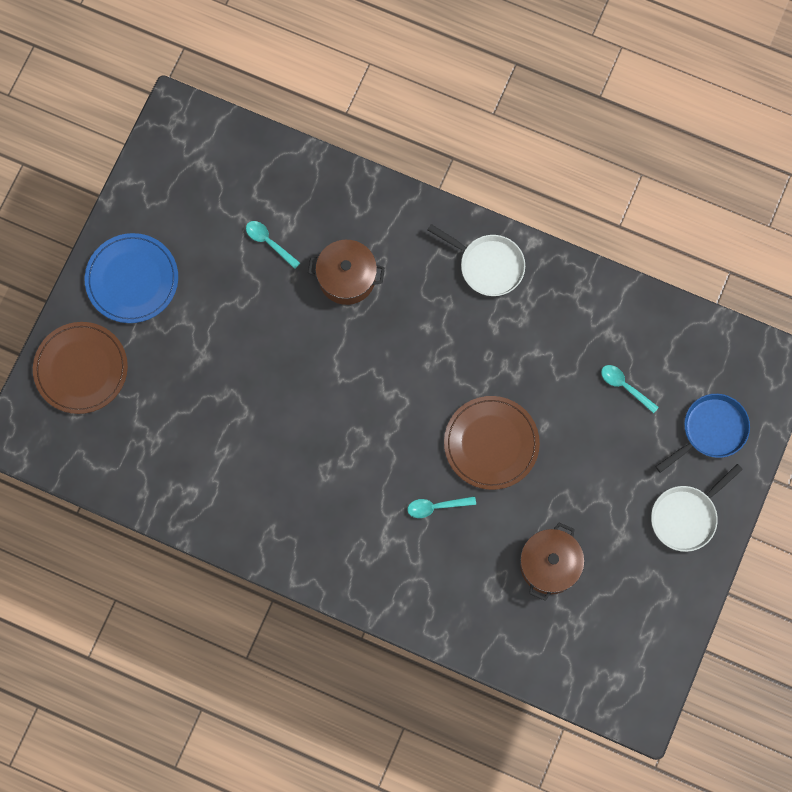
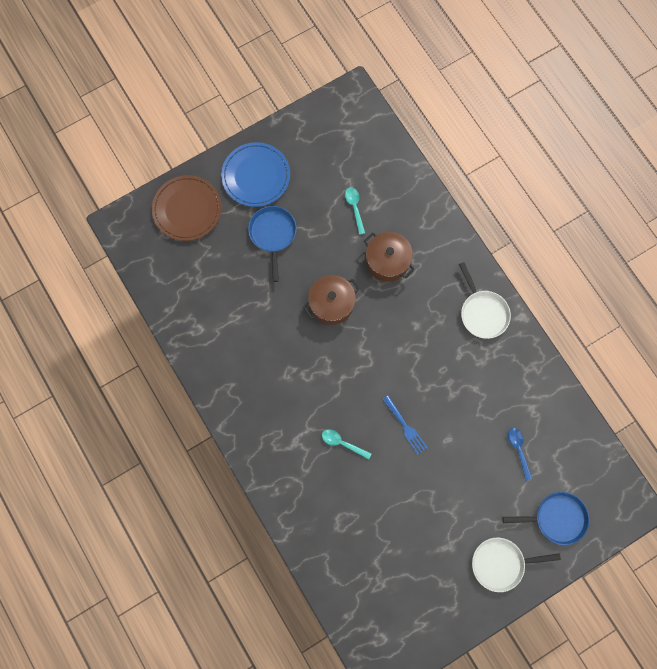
camera: 35 degrees right, 0 degrees up
brown plate [444,396,540,490] -> blue fork [382,395,428,455]
brown pot [520,523,584,601] -> brown pot moved to [304,275,360,325]
turquoise spoon [601,365,659,414] -> blue spoon [508,428,532,481]
none -> blue pan [248,206,296,282]

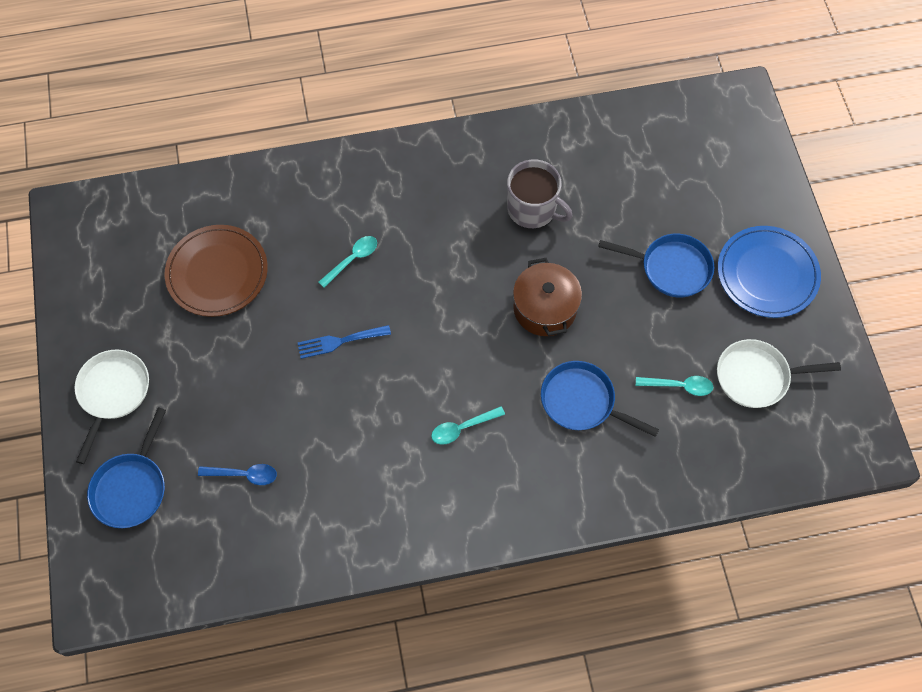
camera: 110 degrees right, 10 degrees down
brown plate [152,175,222,241] -> brown plate moved to [164,225,268,317]
brown pot [364,232,415,282] -> blue pan [541,361,659,437]
white pan [459,262,511,339] -> white pan moved to [717,339,841,408]
none -> turquoise spoon [431,406,505,445]
none -> grey mug [507,159,573,228]

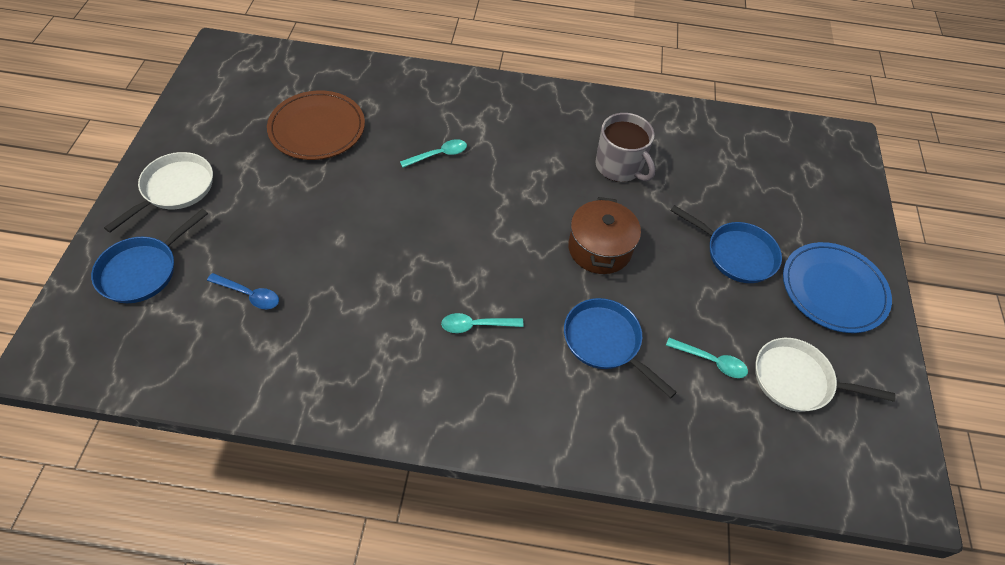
camera: 15 degrees right, 10 degrees down
blue fork [298,325,391,359] -> none

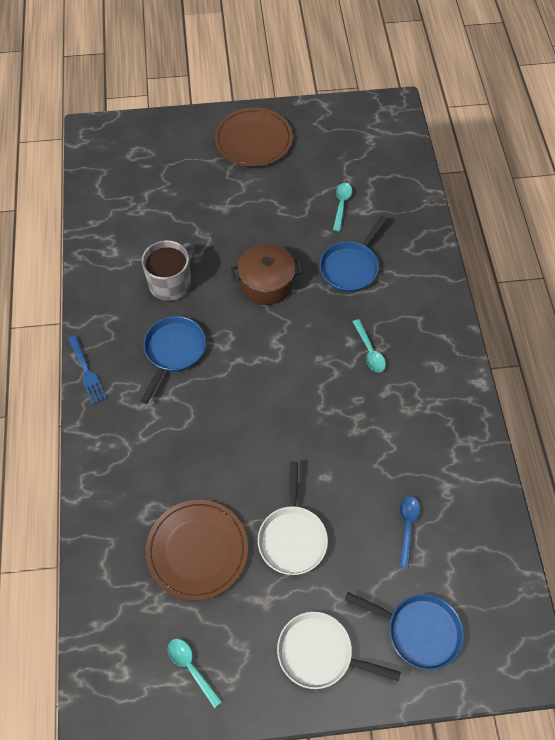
camera: 100 degrees left, 5 degrees up
turquoise spoon [400,139,467,168] -> turquoise spoon moved to [168,639,222,708]
blue pan [670,205,782,283] -> blue pan moved to [141,316,206,404]
white pan [755,338,895,412] -> white pan moved to [258,462,328,575]
blue plate [783,242,892,333] -> brown plate [214,107,293,167]
none -> blue fork [68,335,107,405]

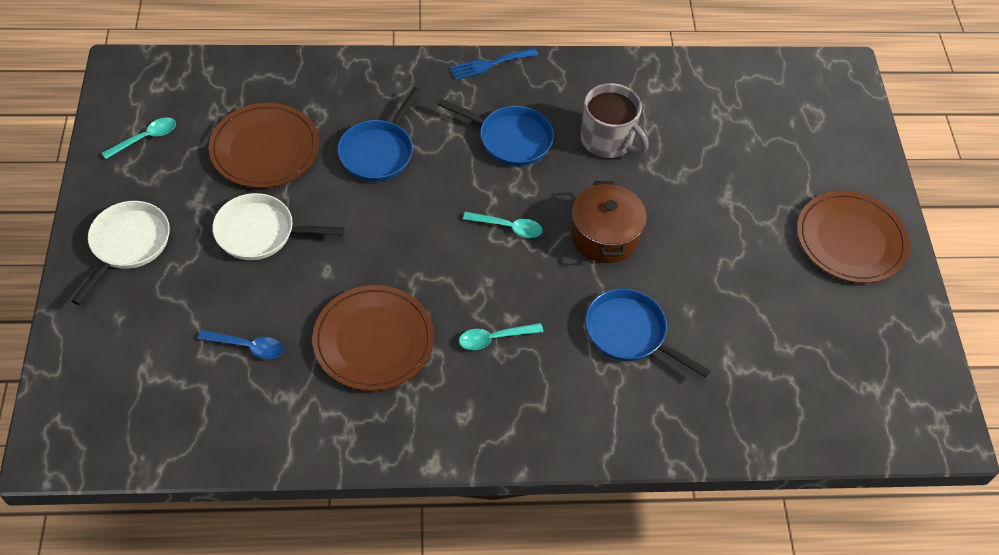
camera: 90 degrees right, 5 degrees down
turquoise spoon [333,183,352,231] -> turquoise spoon moved to [463,212,543,238]
blue pan [345,592,464,670] -> blue pan moved to [337,87,422,182]
none -> brown plate [312,285,434,391]

